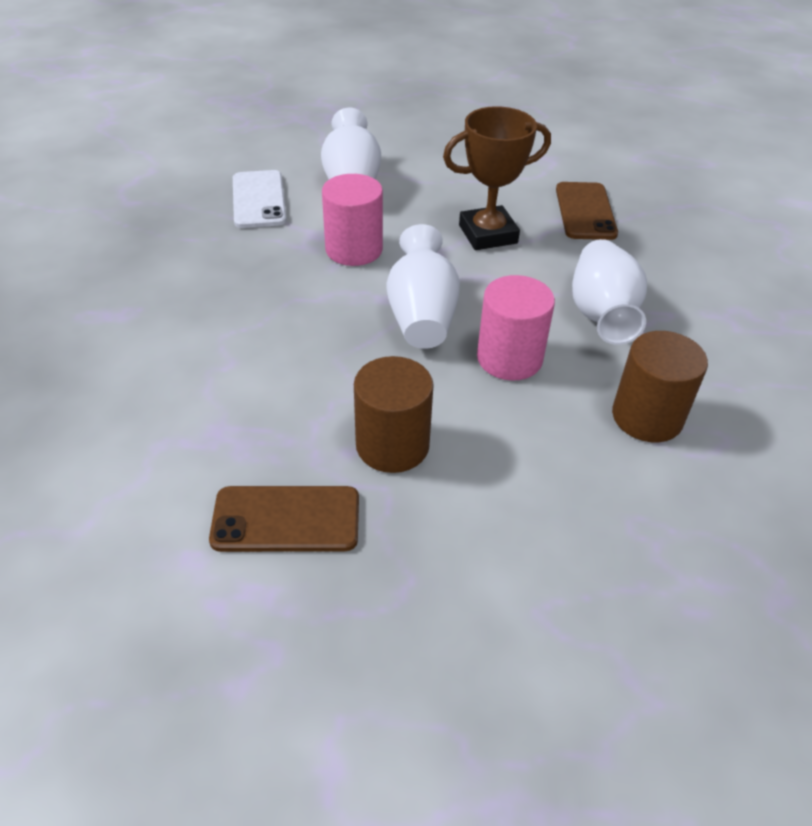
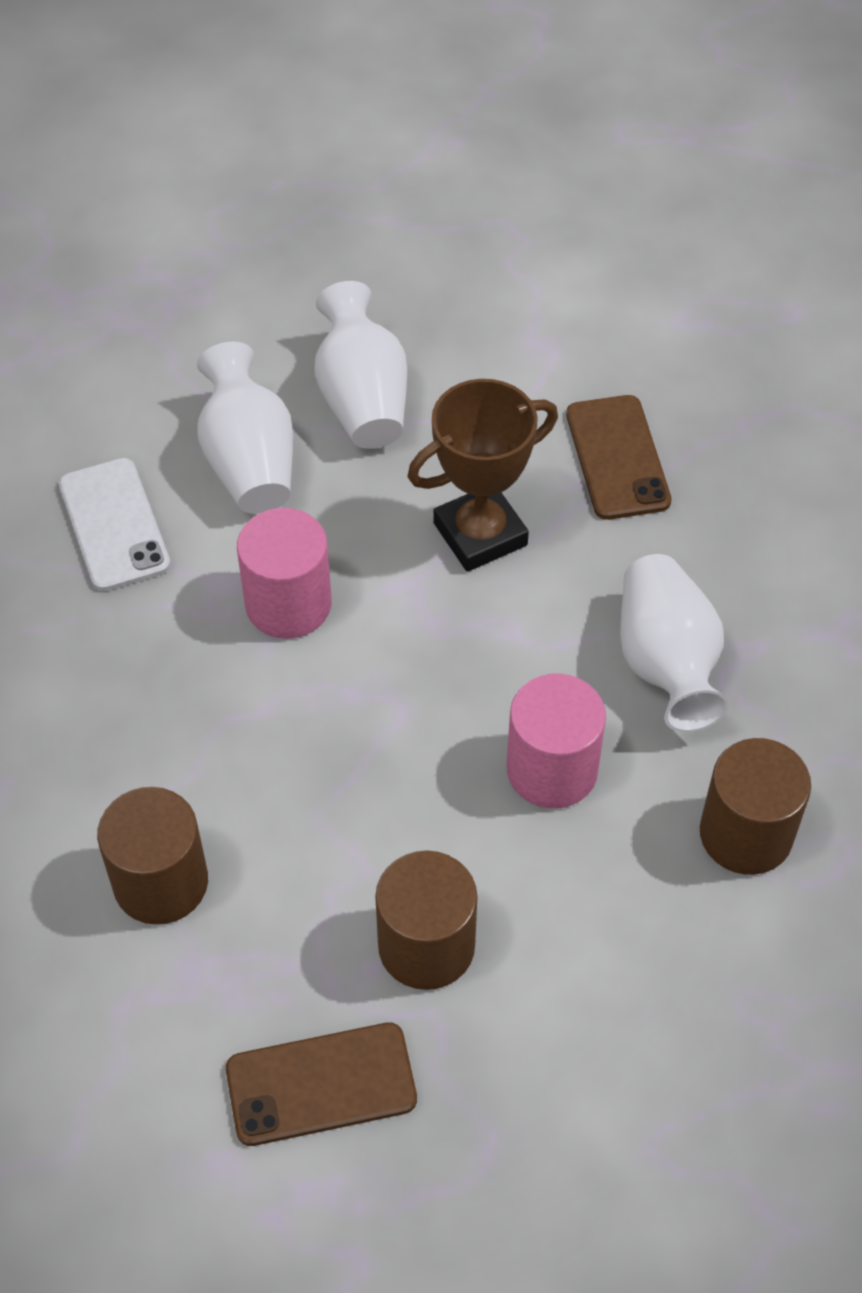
camera: 10 degrees left, 10 degrees up
white vase [386,224,460,349] -> white vase moved to [315,281,407,449]
none -> brown cylinder [97,787,208,925]

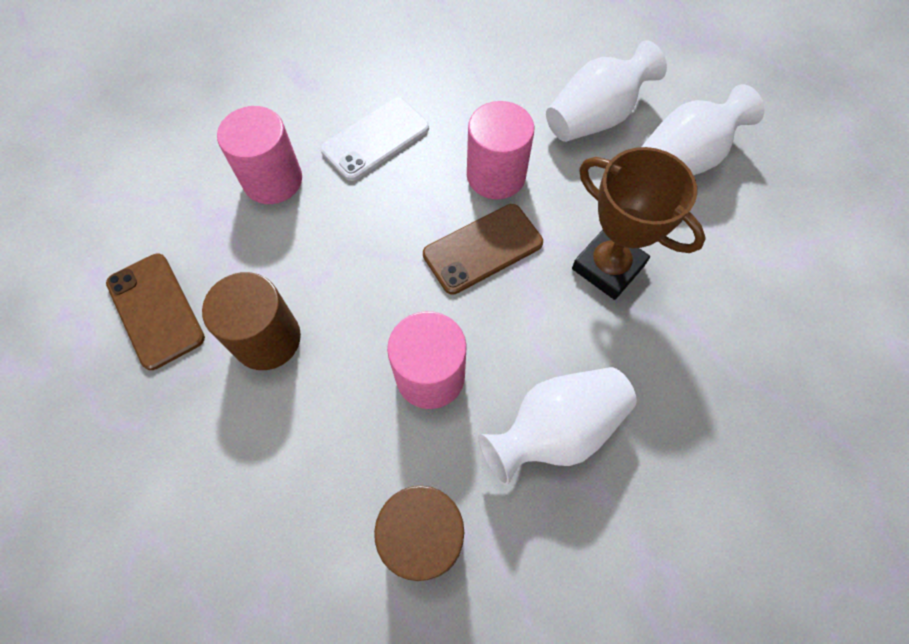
camera: 70 degrees right, 10 degrees up
white phone [59,458,171,591] -> white phone moved to [321,97,429,181]
brown cylinder [97,787,208,925] -> pink cylinder [217,106,302,204]
brown phone [566,395,672,520] -> brown phone moved to [423,204,543,295]

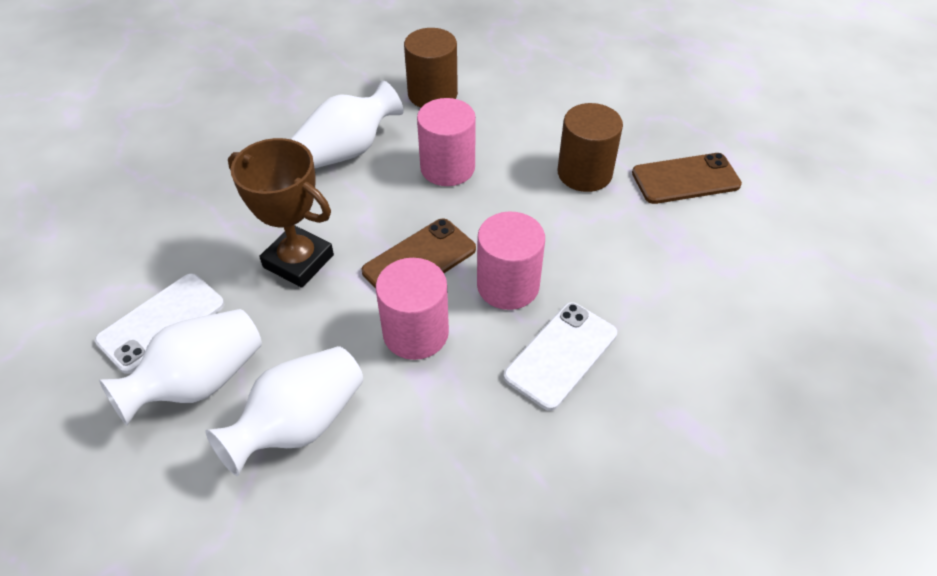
camera: 170 degrees right, 15 degrees down
brown phone [106,253,205,370] -> brown phone turned 60 degrees counterclockwise [632,153,742,204]
pink cylinder [217,106,302,204] -> pink cylinder moved to [477,211,545,310]
none -> white phone [95,273,224,374]

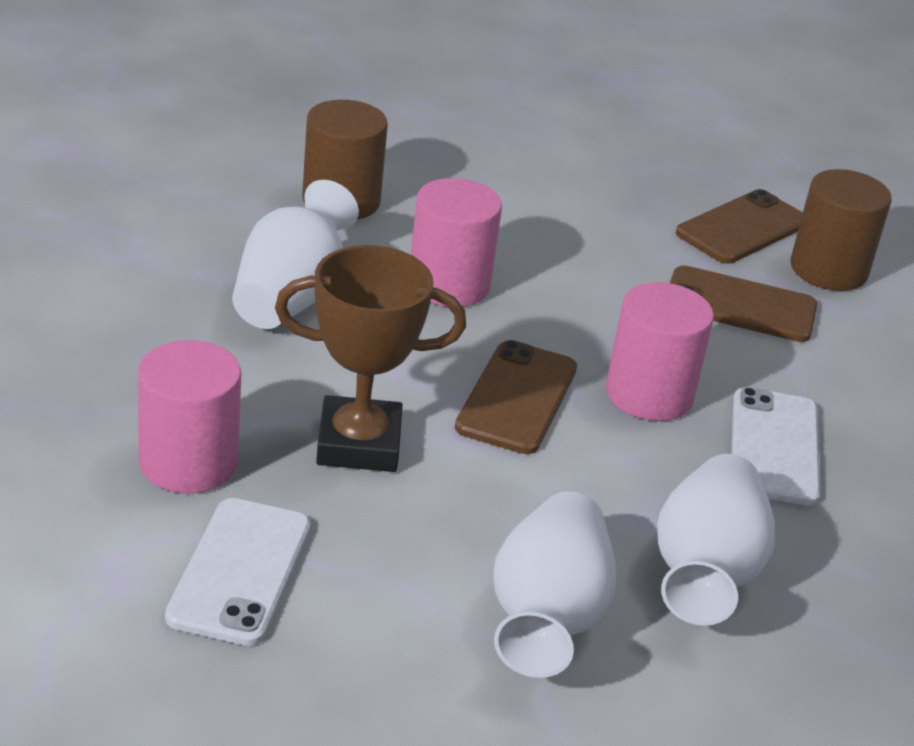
camera: 35 degrees left, 15 degrees down
white vase [99,309,262,425] -> white vase moved to [657,454,775,626]
pink cylinder [376,258,449,360] -> pink cylinder moved to [138,340,241,494]
brown cylinder [558,103,623,192] -> brown cylinder moved to [791,169,892,291]
none -> brown phone [670,265,817,342]

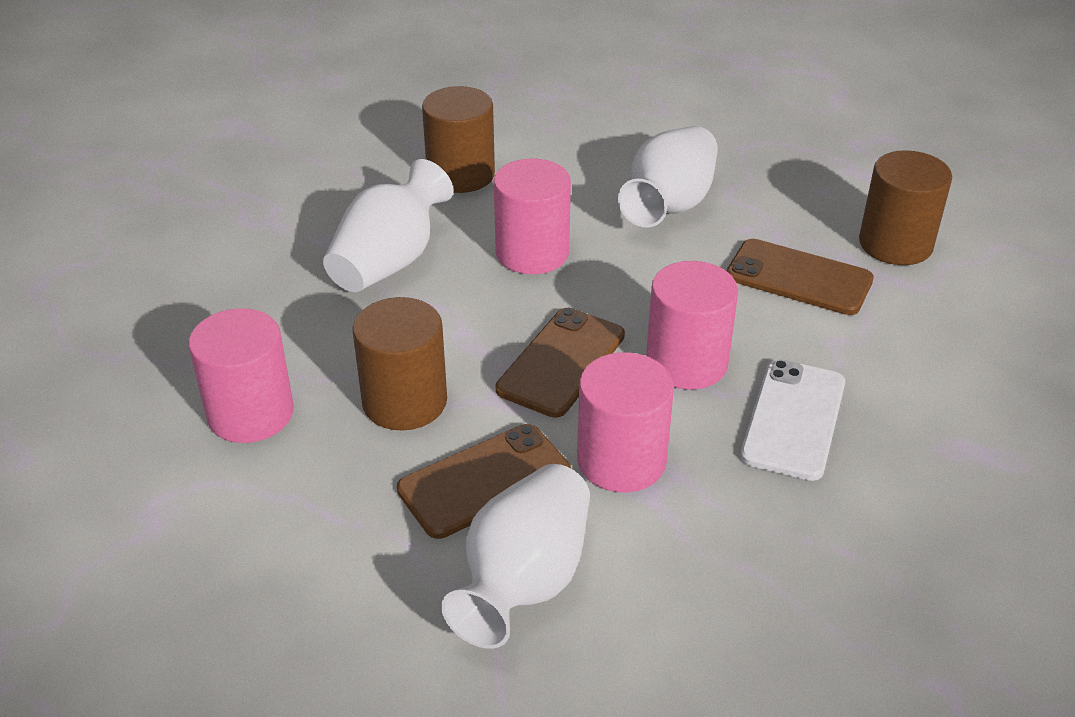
camera: 15 degrees right, 5 degrees up
white phone [165,498,311,646] -> none
brown trophy [275,245,466,472] -> brown cylinder [353,297,447,430]
white vase [657,454,775,626] -> white vase moved to [618,126,718,228]
brown phone [676,189,803,264] -> brown phone moved to [397,424,571,539]
none -> pink cylinder [577,352,674,492]

